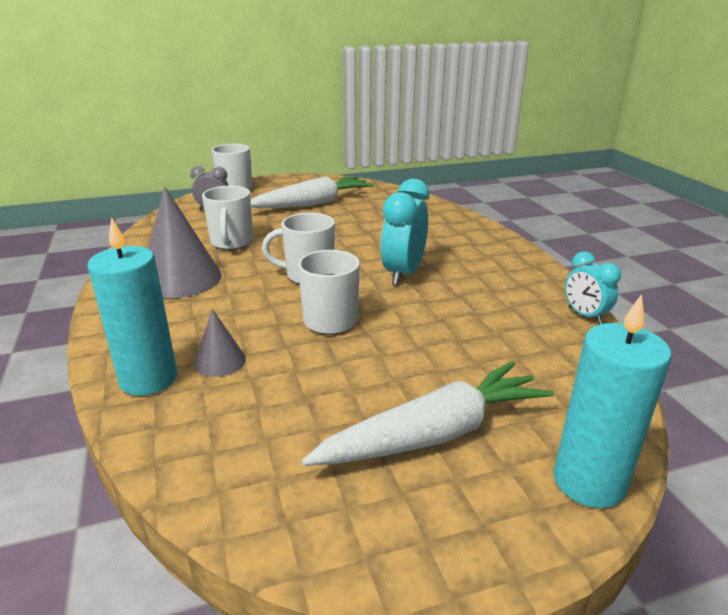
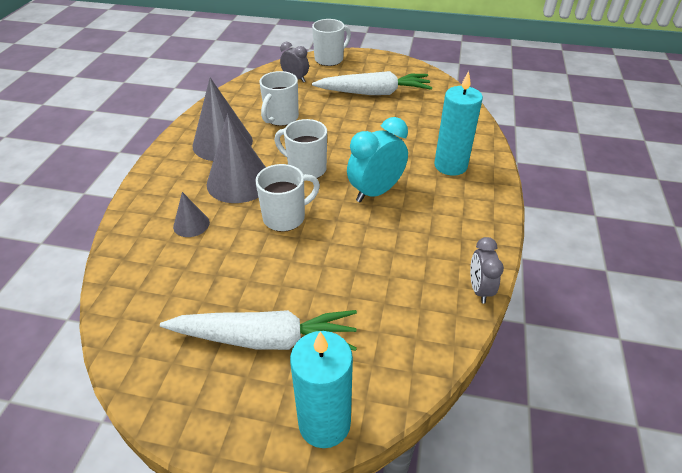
camera: 30 degrees right, 15 degrees up
turquoise candle [87,217,177,396] -> turquoise candle moved to [434,71,483,176]
turquoise clock [565,252,621,324] -> grey clock [470,237,504,303]
none -> grey cone [207,114,266,203]

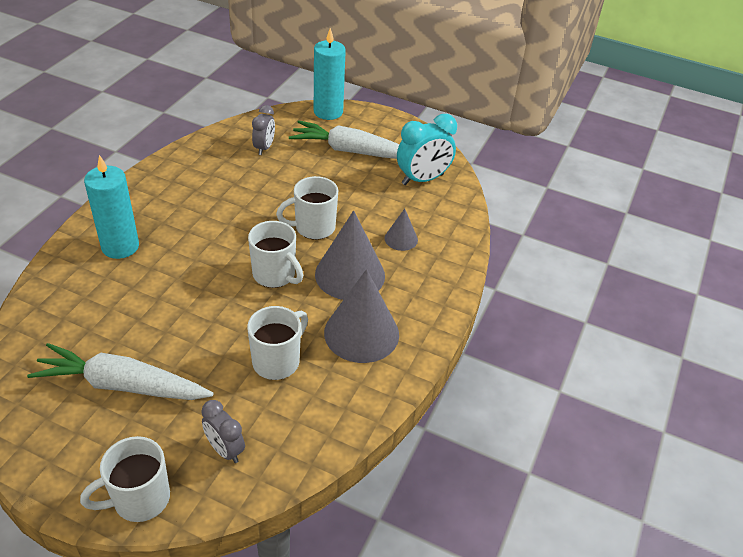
camera: 170 degrees left, 0 degrees up
turquoise clock [347,117,408,202] -> turquoise clock moved to [397,114,457,185]
grey clock [470,237,504,303] -> grey clock moved to [252,105,275,155]

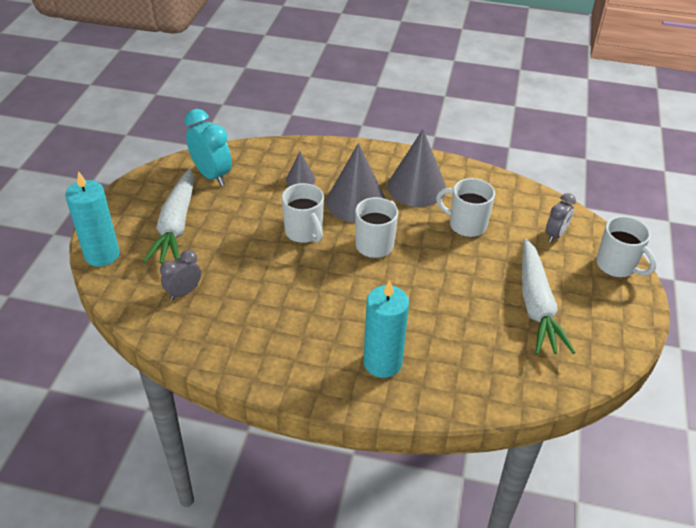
camera: 100 degrees left, 0 degrees up
grey clock [252,105,275,155] -> grey clock turned 45 degrees counterclockwise [160,250,201,301]

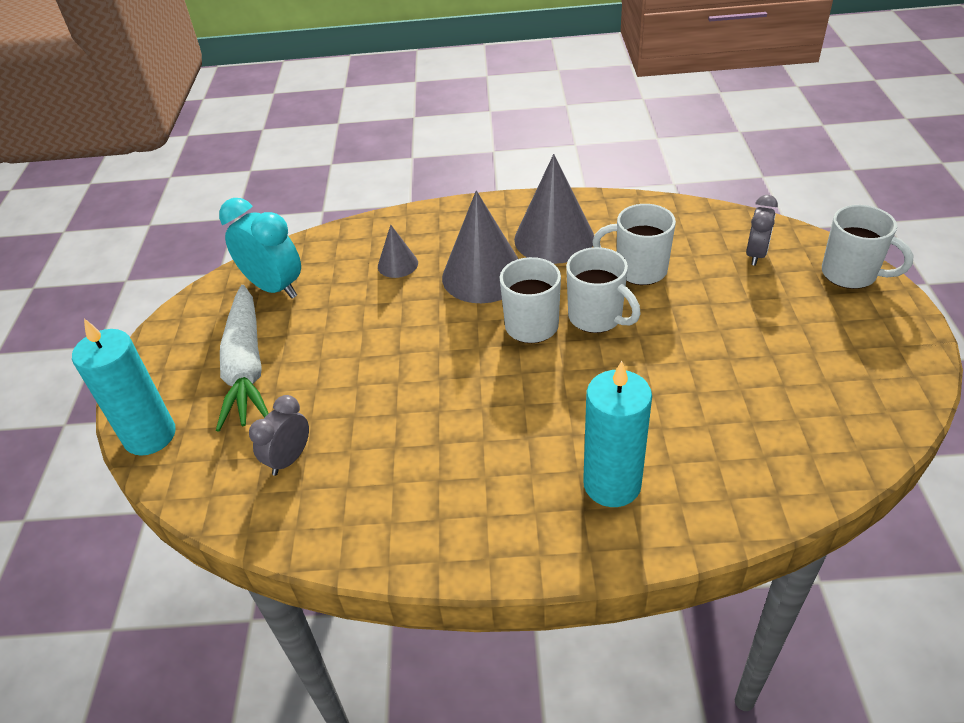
camera: 10 degrees left, 0 degrees up
white mug [281,183,324,243] -> white mug moved to [566,247,641,333]
white carrot [522,239,576,355] -> none

